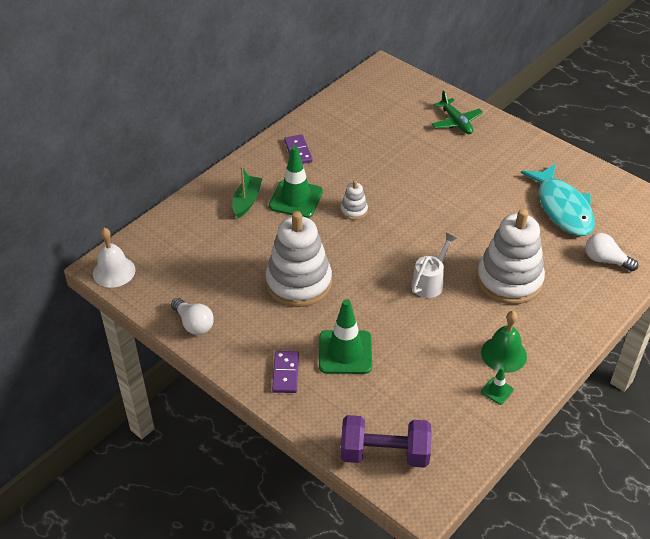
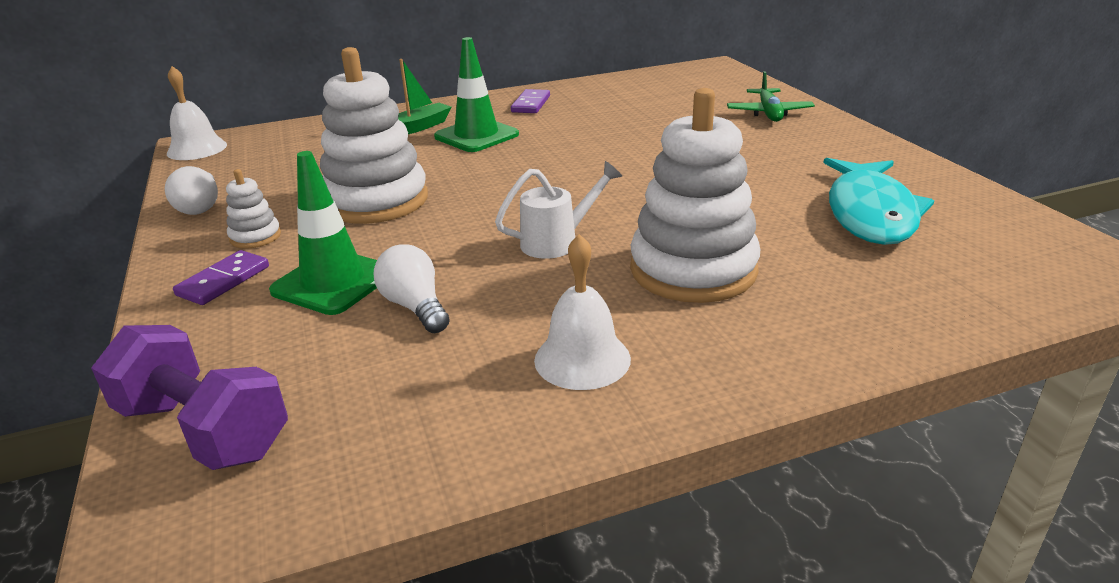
camera: 30 degrees right, 15 degrees down
white stacking toy [340,180,368,220] -> white stacking toy moved to [226,169,281,249]
green bell [481,311,527,373] -> white bell [534,234,631,390]
green traffic cone [481,367,514,405] -> none
white light bulb [586,233,638,271] -> white light bulb moved to [374,244,450,333]

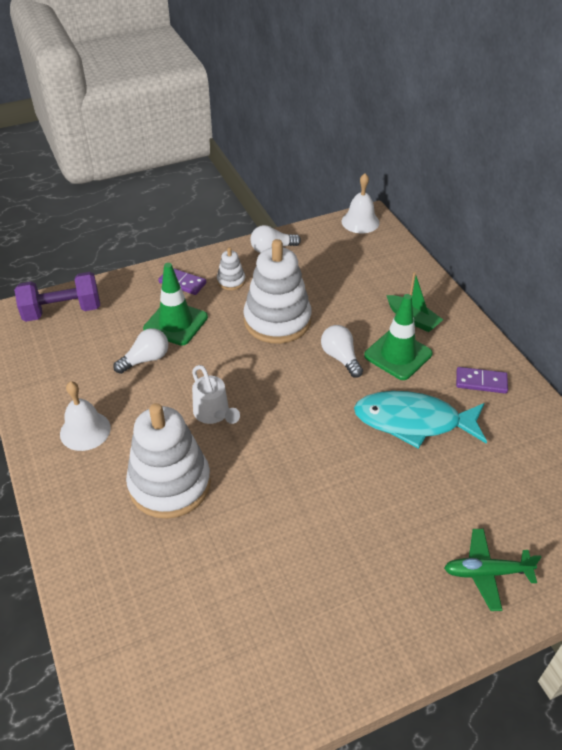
camera: 85 degrees right, 15 degrees up
purple dumbbell [91,325,288,470] -> purple dumbbell turned 45 degrees clockwise [14,272,100,322]
turquoise fish [824,158,934,245] -> turquoise fish moved to [354,391,487,449]
none -> white light bulb [321,325,363,378]

